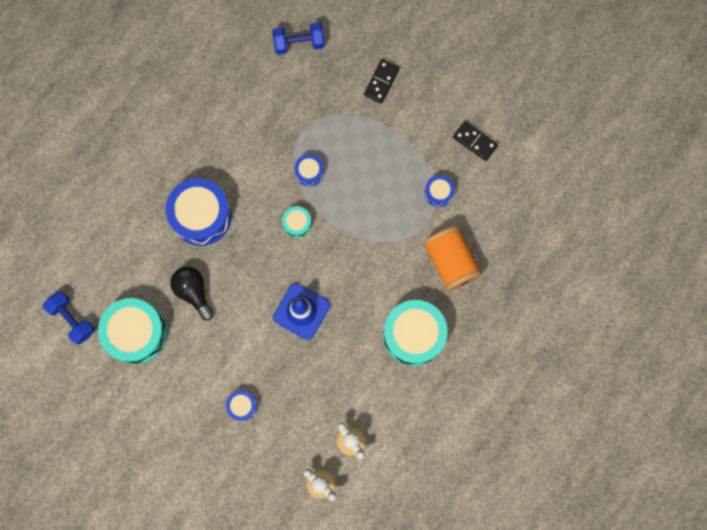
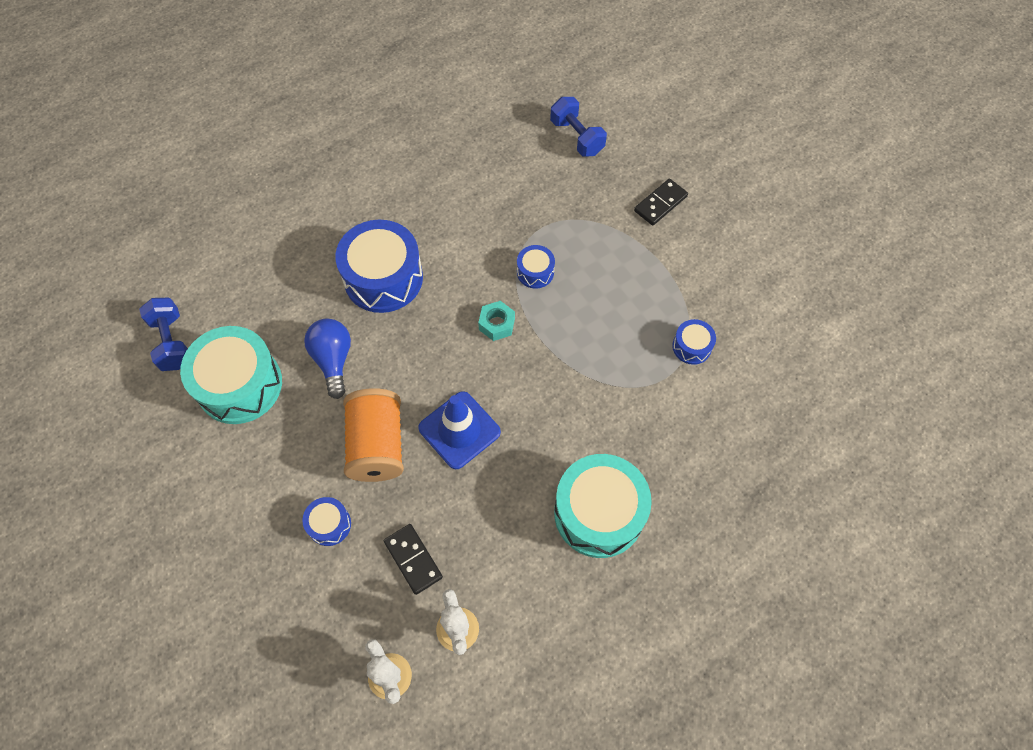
camera: 20 degrees right, 15 degrees down
black light bulb [170,266,213,321] -> blue light bulb [304,318,351,399]
blue dumbbell [272,22,325,55] -> blue dumbbell turned 45 degrees clockwise [550,97,607,157]
turquoise drum [282,206,312,238] -> turquoise nut [478,301,515,341]
orange spool [423,226,483,291] -> orange spool moved to [343,388,404,482]
black domino [453,121,498,161] -> black domino moved to [384,524,443,595]

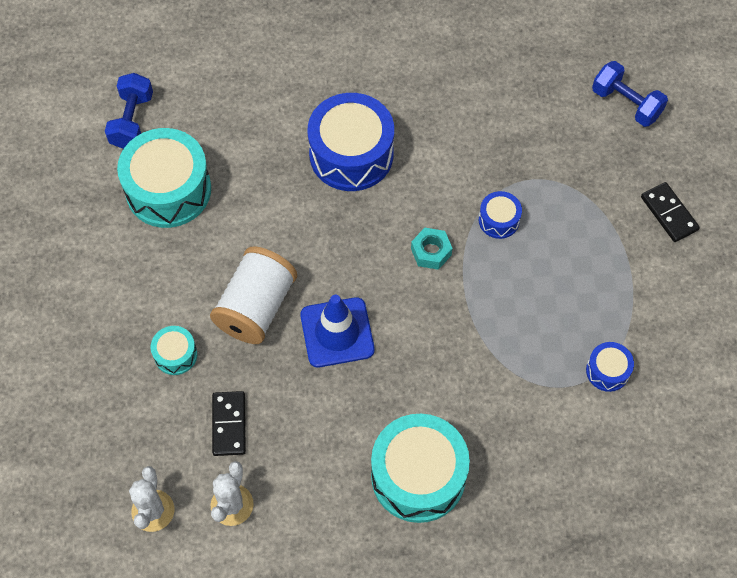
camera: 30 degrees right, 0 degrees up
blue drum [302,497,351,546] -> turquoise drum [151,326,197,375]
blue light bulb [304,318,351,399] -> none
orange spool [343,388,404,482] -> white spool [210,246,297,344]
blue dumbbell [550,97,607,157] -> blue dumbbell turned 45 degrees counterclockwise [592,61,668,127]
black domino [634,179,688,226] -> black domino turned 75 degrees clockwise [641,182,700,242]

